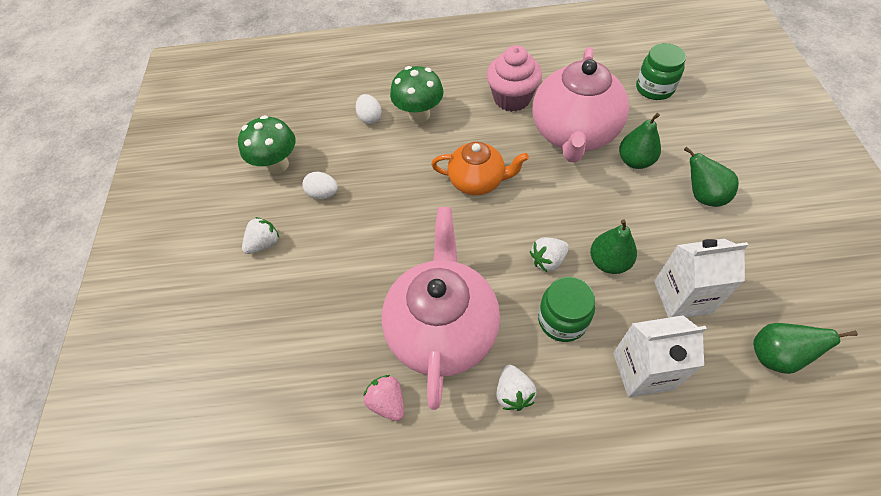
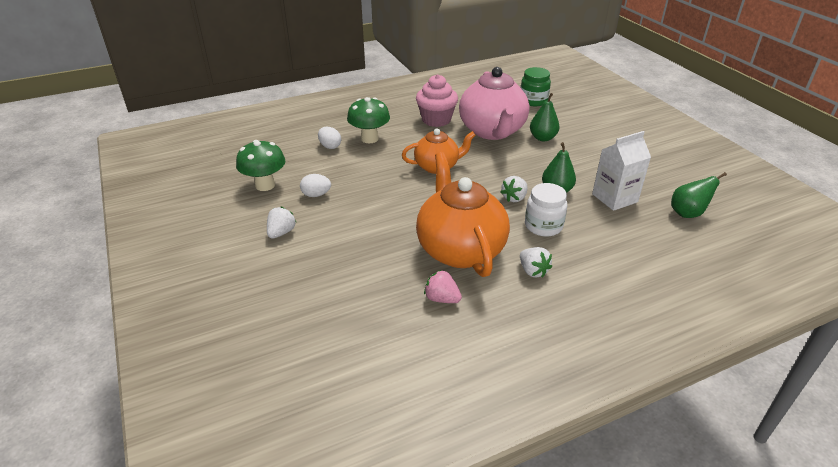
camera: 25 degrees left, 20 degrees down
pink teapot [382,207,500,410] -> orange teapot [416,152,510,277]
green jar [538,277,595,342] -> white jar [525,183,567,237]
white carton [613,315,707,397] -> none
green pear [684,147,739,207] -> none

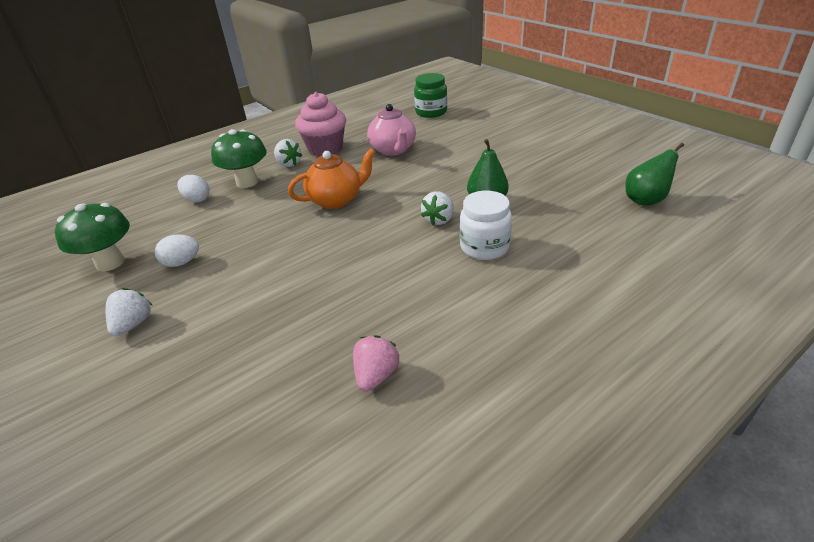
camera: 10 degrees left, 0 degrees up
orange teapot [416,152,510,277] -> none
pink strawberry [424,270,462,303] -> pink strawberry turned 90 degrees clockwise [353,335,399,392]
pink teapot [459,67,530,140] -> pink teapot [367,104,416,156], size x0.59
white strawberry [520,247,552,278] -> white strawberry moved to [274,139,303,167]
green pear [530,93,560,141] -> none
white carton [592,131,651,211] -> none

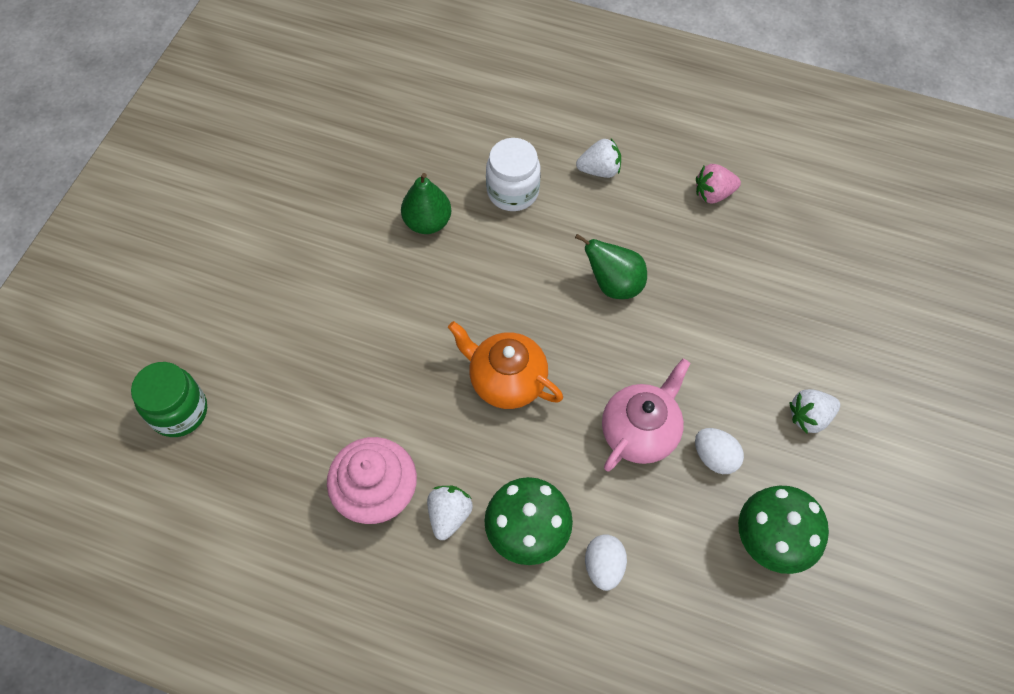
camera: 125 degrees left, 25 degrees up
pink teapot [367,104,416,156] -> pink teapot moved to [602,359,690,471]
white strawberry [421,192,454,225] -> white strawberry moved to [576,139,621,178]
green pear [625,143,684,206] -> green pear moved to [575,234,647,299]

